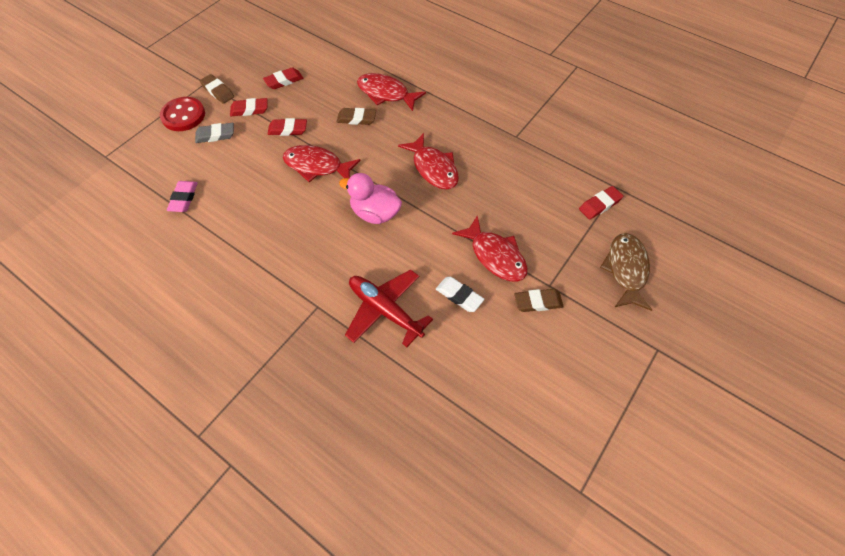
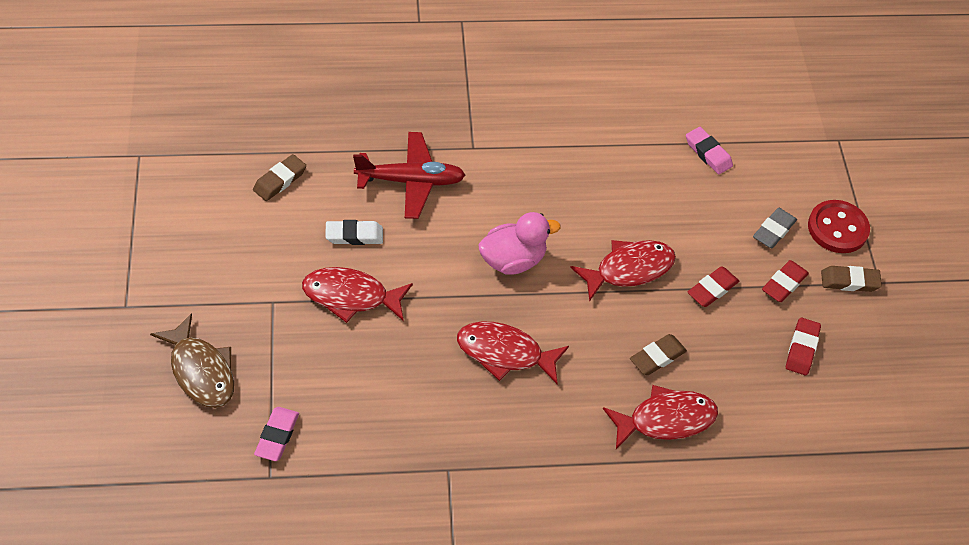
camera: 135 degrees right, 5 degrees down
brown eraser [514,289,564,312] -> brown eraser moved to [253,154,306,201]
red eraser [579,186,623,220] -> pink eraser [254,407,299,461]

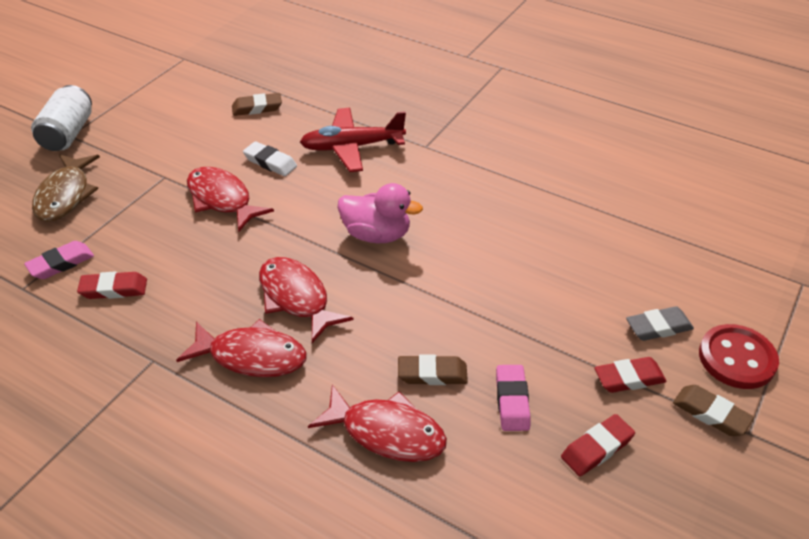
camera: 40 degrees right, 10 degrees down
red plane [353,132,465,219] -> red plane turned 135 degrees clockwise [300,108,406,172]
red fish [570,240,676,302] -> red fish moved to [176,319,307,377]
pink eraser [686,127,733,174] -> pink eraser moved to [496,365,531,431]
red eraser [687,266,739,307] -> red eraser moved to [77,272,147,299]
none -> white can [31,85,92,151]

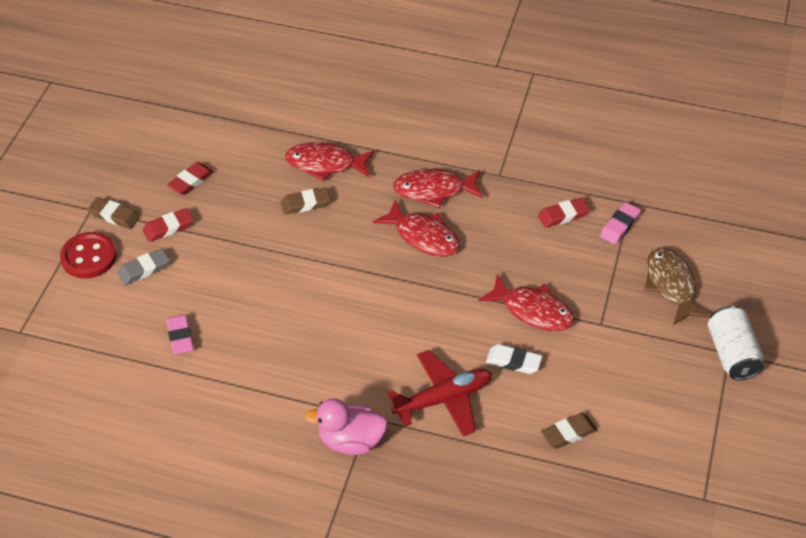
camera: 165 degrees right, 5 degrees up
pink duck [338,183,423,243] -> pink duck moved to [304,398,388,455]
pink eraser [496,365,531,431] -> pink eraser moved to [166,314,194,354]

